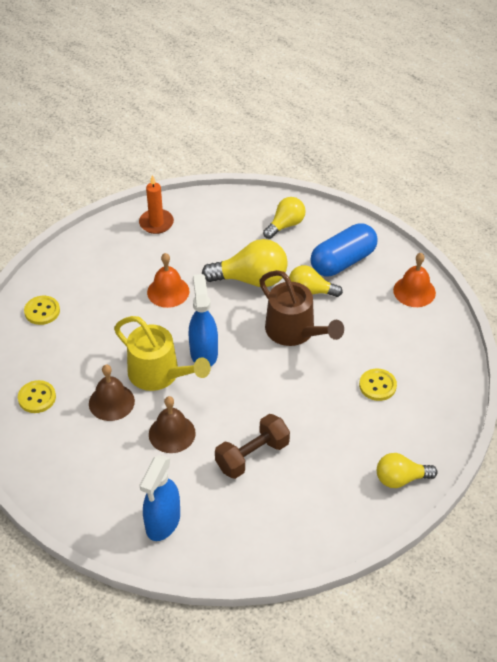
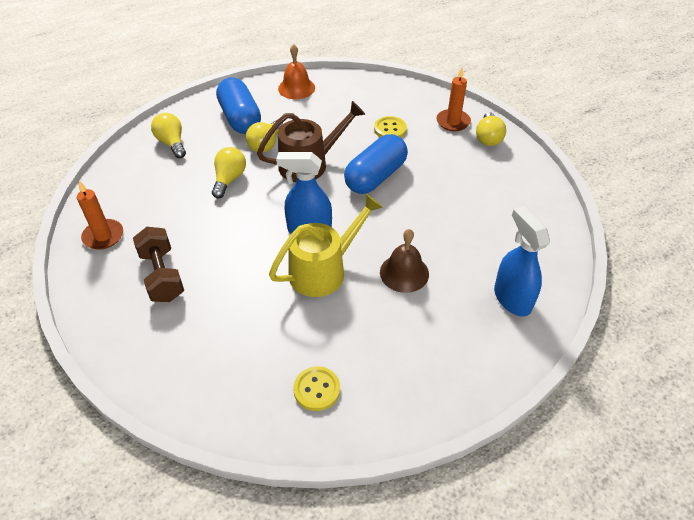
camera: 75 degrees left, 0 degrees up
yellow button [24,296,60,325] -> none
brown bell [89,364,135,421] -> none
blue spray bottle [139,455,180,541] -> blue spray bottle turned 150 degrees counterclockwise [494,206,550,317]
orange bell [147,253,189,308] -> none
yellow light bulb [202,239,288,287] -> yellow light bulb [212,147,246,198], size x0.63
brown dumbbell [215,414,290,479] -> brown dumbbell moved to [133,227,184,302]
none -> blue capsule [344,134,408,194]
none -> orange candle [436,67,471,131]

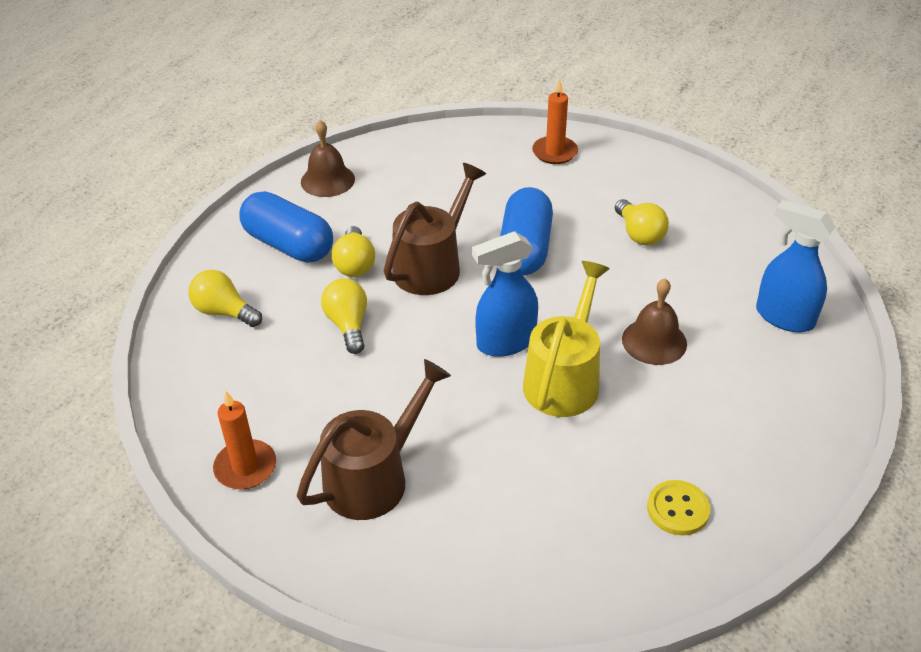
camera: 30 degrees left, 5 degrees down
brown dumbbell [133,227,184,302] -> brown watering can [297,359,451,520]
orange bell [278,44,315,99] -> brown bell [301,120,355,197]
yellow button [374,116,407,138] -> none
yellow light bulb [476,112,506,146] -> yellow light bulb moved to [615,199,669,245]

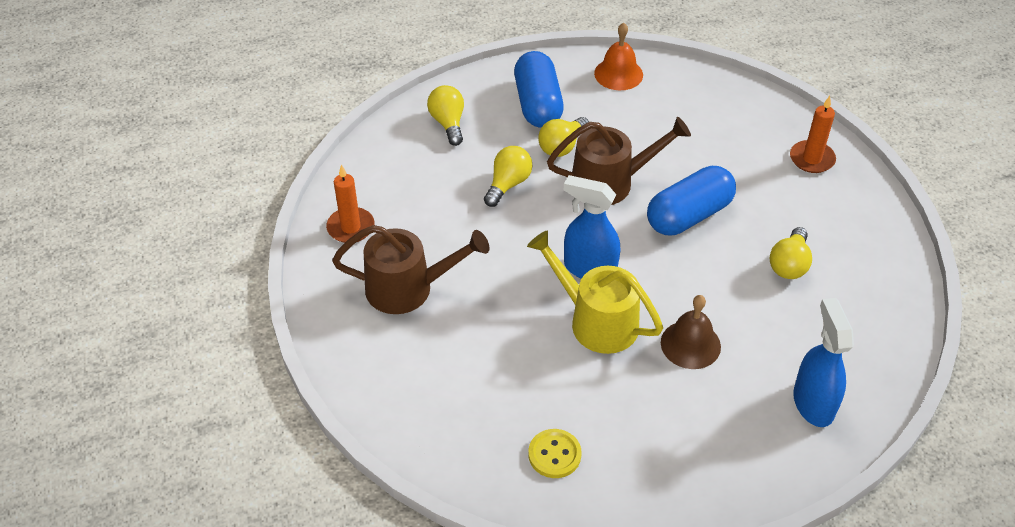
camera: 45 degrees right, 5 degrees up
brown bell [301,120,355,197] -> orange bell [594,23,643,90]
yellow watering can [523,261,610,417] -> yellow watering can turned 120 degrees counterclockwise [527,230,663,354]

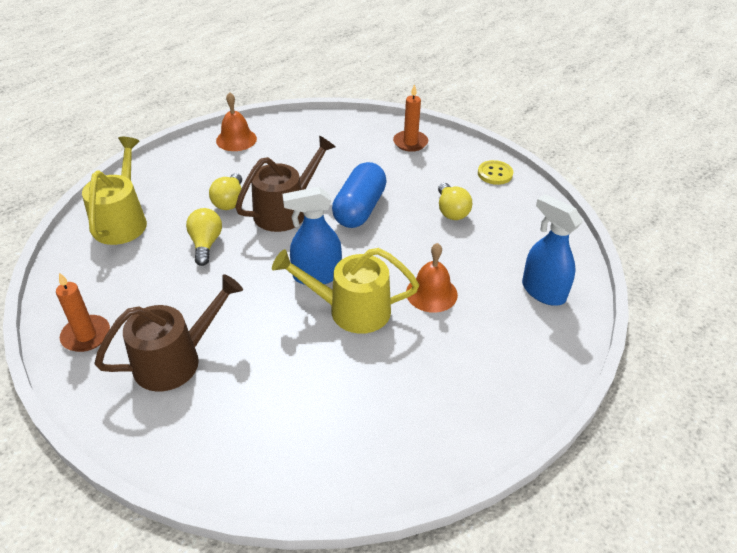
camera: 35 degrees left, 5 degrees down
yellow light bulb [427,85,464,146] -> yellow watering can [82,137,147,245]
blue capsule [514,51,564,128] -> none
yellow button [528,429,582,478] -> yellow button moved to [478,160,513,185]
brown bell [661,295,721,369] -> orange bell [406,243,458,313]

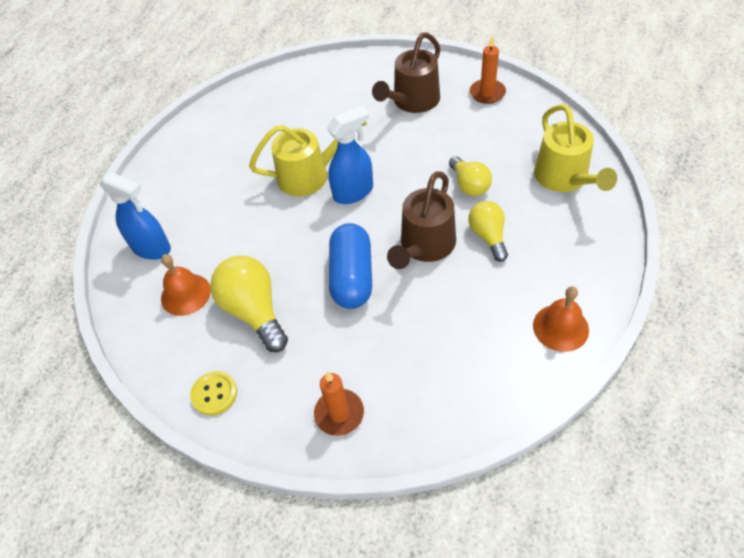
camera: 165 degrees right, 10 degrees up
orange bell [406,243,458,313] -> orange bell moved to [161,254,211,316]
yellow light bulb [438,183,472,220] -> yellow light bulb [210,256,288,352], size x1.58

